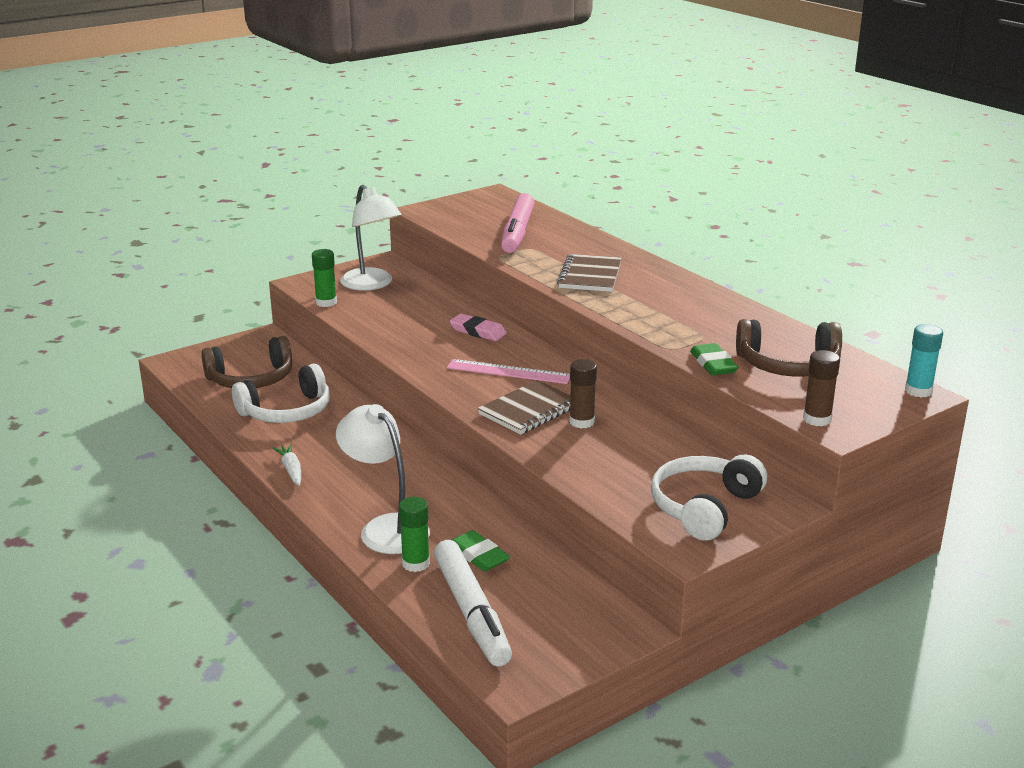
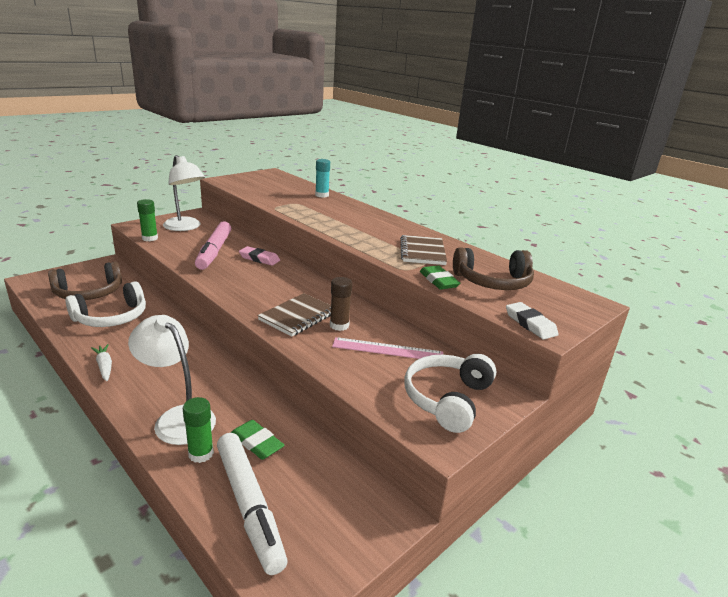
camera: 10 degrees left, 0 degrees up
pink ruler [447,359,570,384] -> pink ruler moved to [332,337,443,359]
pink marker [501,193,534,253] -> pink marker moved to [195,221,231,270]
brown notebook [557,254,622,292] -> brown notebook moved to [400,235,447,265]
brown glue stick [803,350,840,426] -> white eraser [506,302,559,339]
turquoise glue stick [905,324,943,398] -> turquoise glue stick moved to [315,159,330,198]

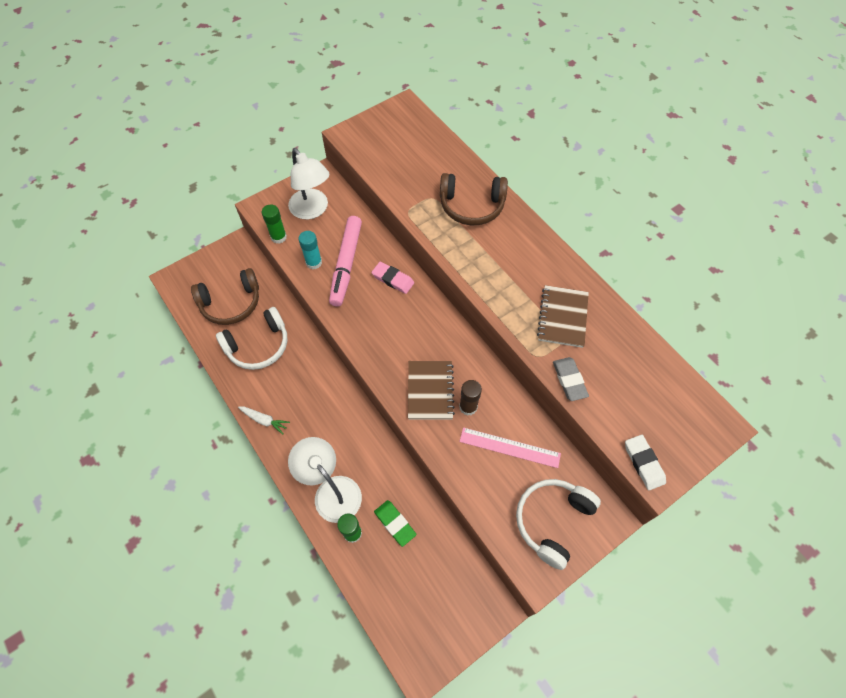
camera: 10 degrees right, 35 degrees up
white carrot [91,344,112,381] -> white carrot turned 135 degrees clockwise [238,406,290,434]
white marker [217,433,288,575] -> none
brown notebook [258,293,331,336] -> brown notebook turned 45 degrees counterclockwise [408,361,455,420]
turquoise glue stick [315,159,330,198] -> turquoise glue stick moved to [298,231,322,269]
green eraser [420,265,460,290] -> grey eraser [553,357,589,401]
brown headphones [453,247,534,290] -> brown headphones moved to [440,173,508,225]

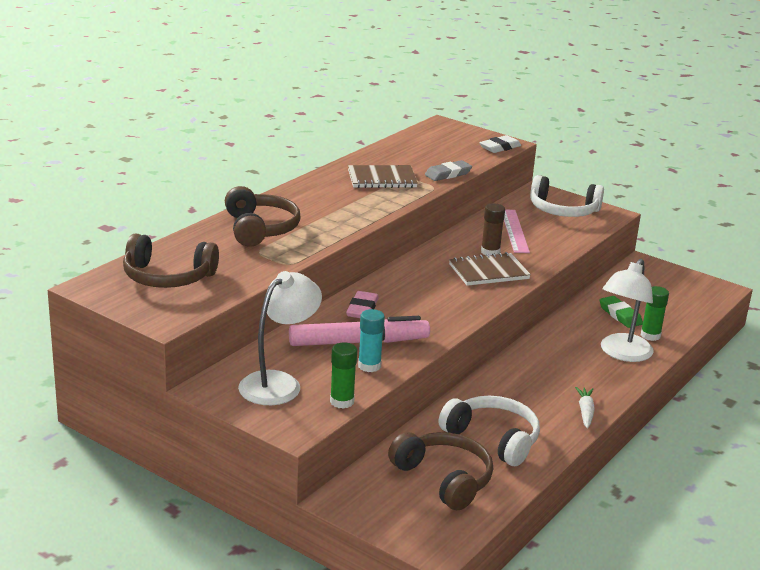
camera: 110 degrees left, 35 degrees down
green eraser [374,500,416,547] -> green eraser turned 60 degrees counterclockwise [599,296,643,328]
none -> brown headphones [123,234,219,288]

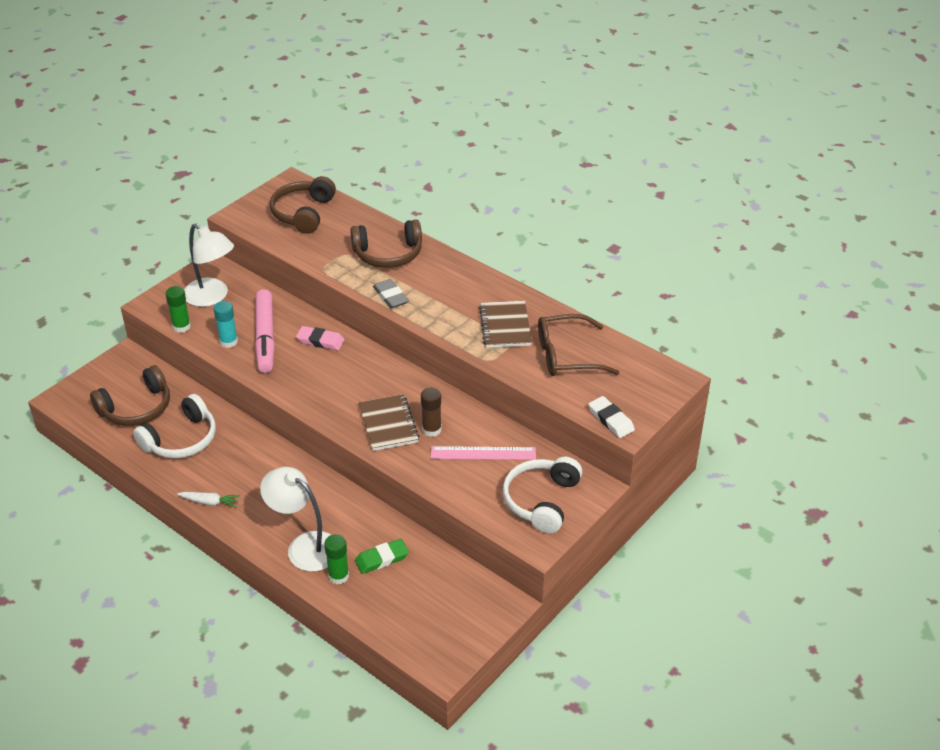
camera: 95 degrees right, 15 degrees up
grey eraser [425,160,472,181] -> grey eraser moved to [373,279,409,308]
none -> brown glasses [538,314,619,376]

